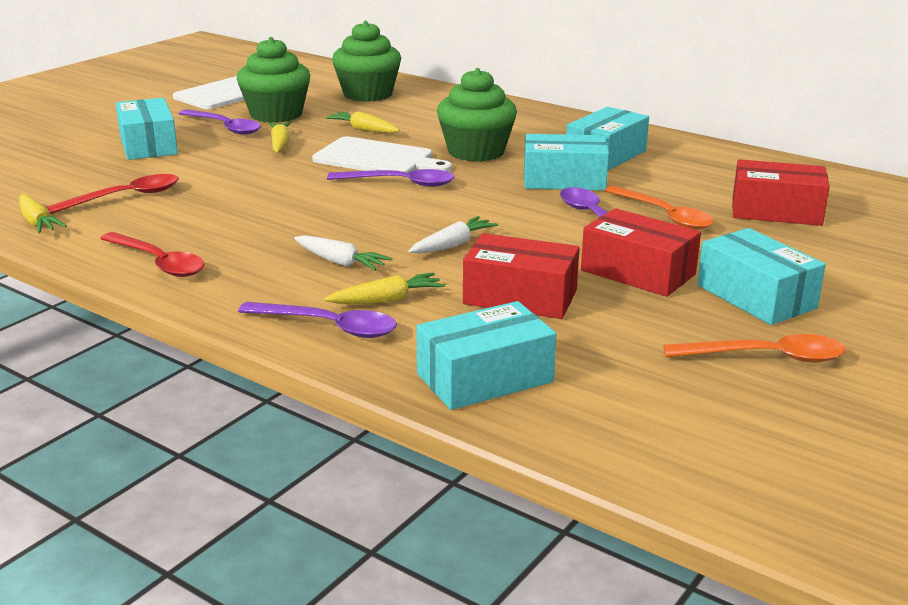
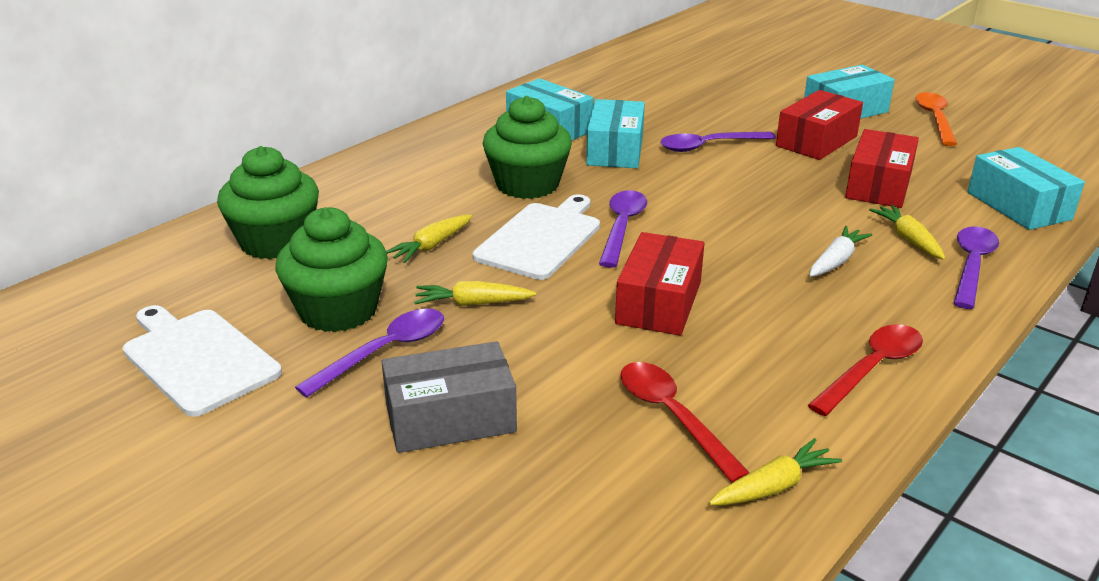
camera: 85 degrees left, 5 degrees up
turquoise box [115,98,178,160] -> grey box [382,341,517,453]
white carrot [408,216,498,253] -> none
orange spoon [605,186,714,230] -> none
red box [732,159,830,226] -> red box moved to [615,232,705,335]

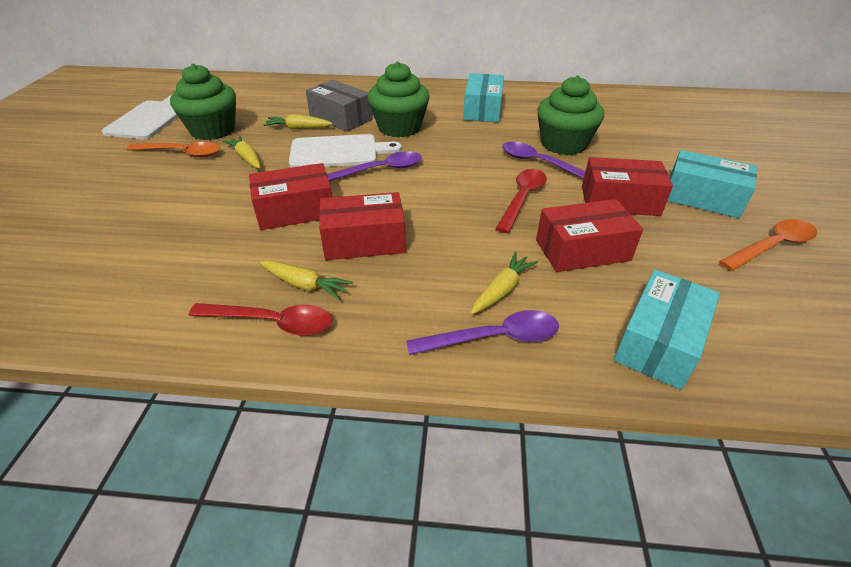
camera: 55 degrees right, 10 degrees up
green cupcake [217,146,319,259] -> green cupcake moved to [537,76,604,155]
purple spoon [295,309,444,397] -> orange spoon [126,142,220,157]
grey box [382,341,517,453] -> grey box moved to [306,80,373,132]
turquoise box [586,99,645,168] -> none
red spoon [620,362,750,483] -> red spoon moved to [496,169,547,233]
yellow carrot [709,438,842,505] -> yellow carrot moved to [259,261,353,300]
white carrot [809,226,872,277] -> none
none -> red box [319,192,406,260]

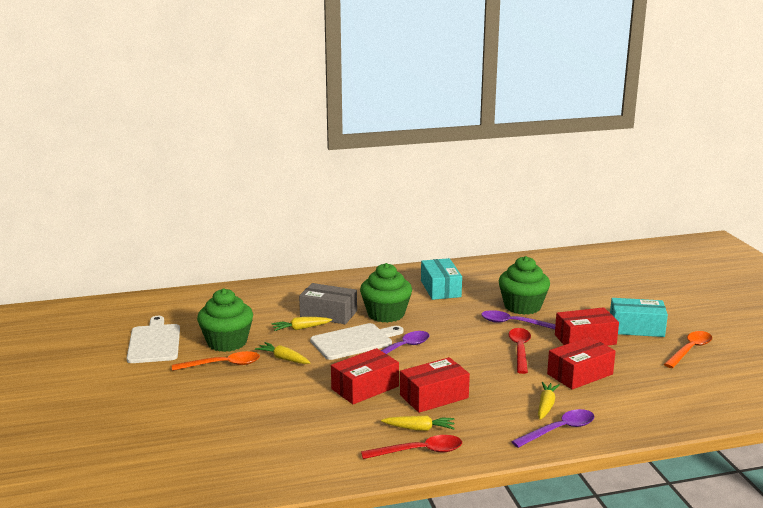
camera: 20 degrees left, 20 degrees down
turquoise box [614,270,720,390] -> none

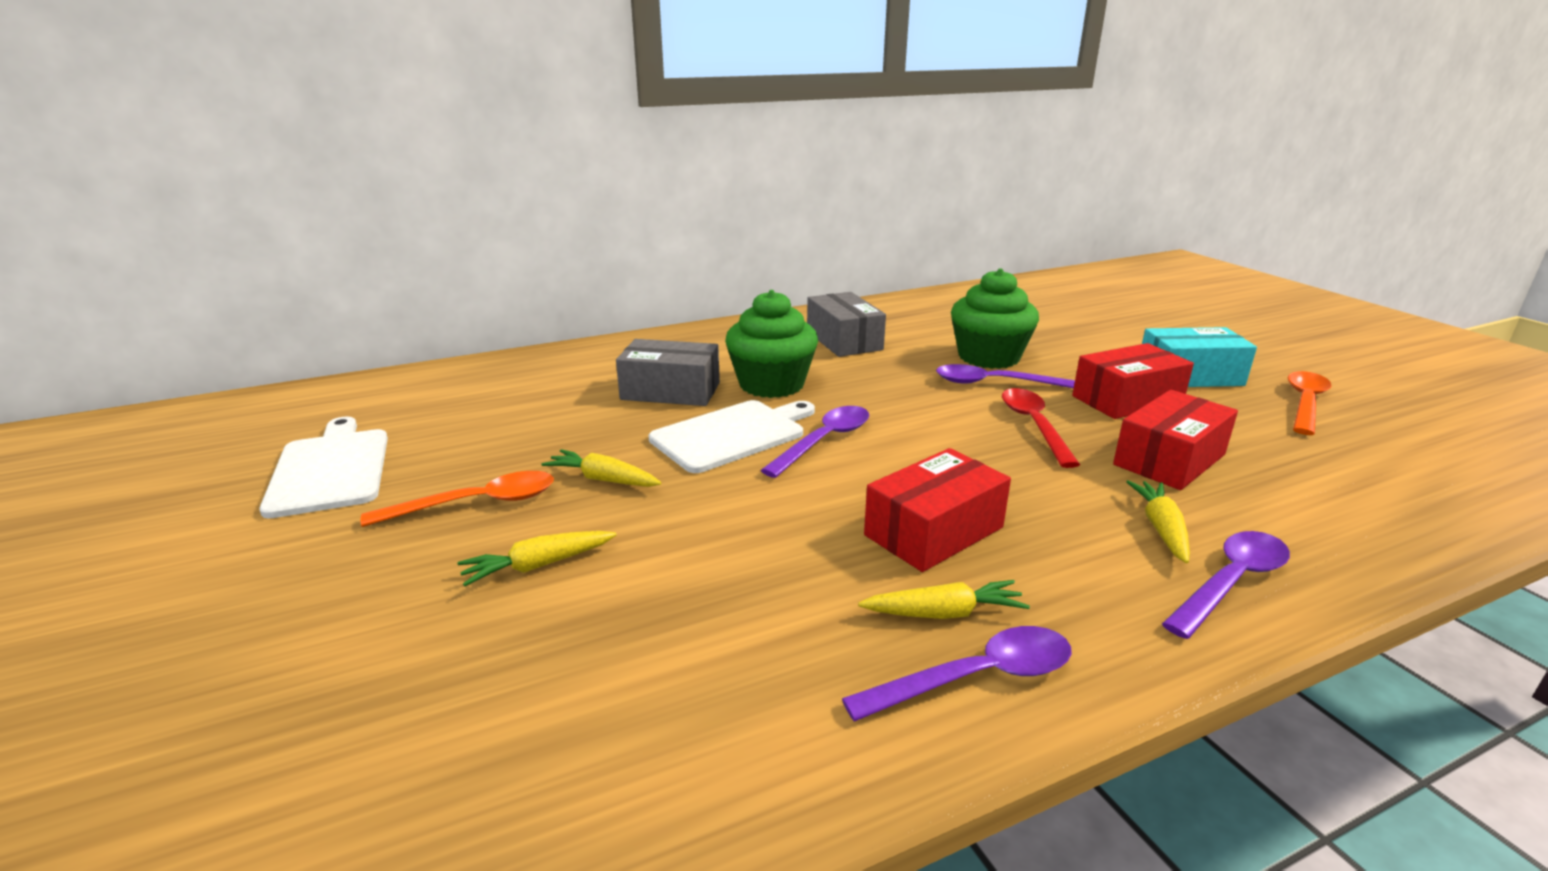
camera: 10 degrees left, 5 degrees up
green cupcake [197,289,253,352] -> none
yellow carrot [272,317,332,331] -> yellow carrot moved to [457,531,616,586]
red box [331,348,399,404] -> none
red spoon [361,435,462,459] -> purple spoon [842,626,1072,721]
turquoise box [421,258,462,300] -> grey box [807,292,886,357]

